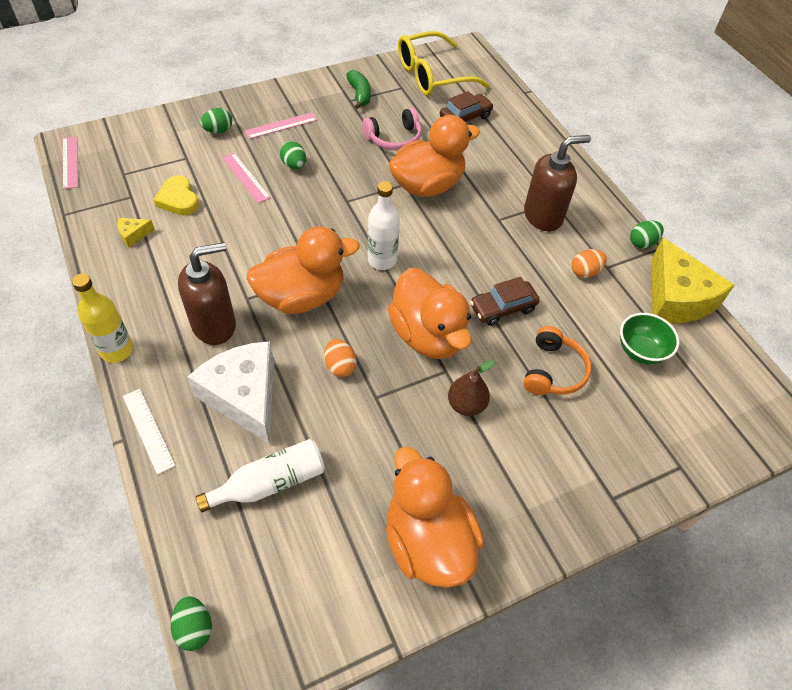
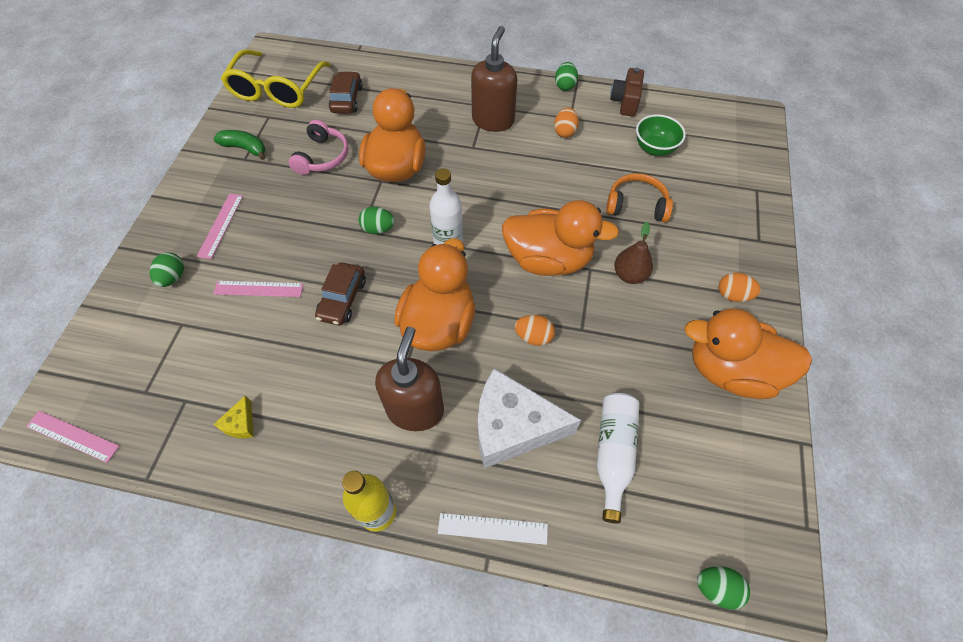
camera: 50 degrees left, 5 degrees up
yellow heart [154,175,199,215] -> none
green egg [280,141,306,169] -> green egg moved to [358,207,395,234]
brown car [470,277,540,326] -> brown car moved to [315,262,366,326]
orange headphones [523,326,592,395] -> orange headphones turned 45 degrees counterclockwise [606,173,673,222]
yellow cheese [651,238,735,324] -> brown camera [610,68,644,117]
none -> orange egg [718,272,761,302]

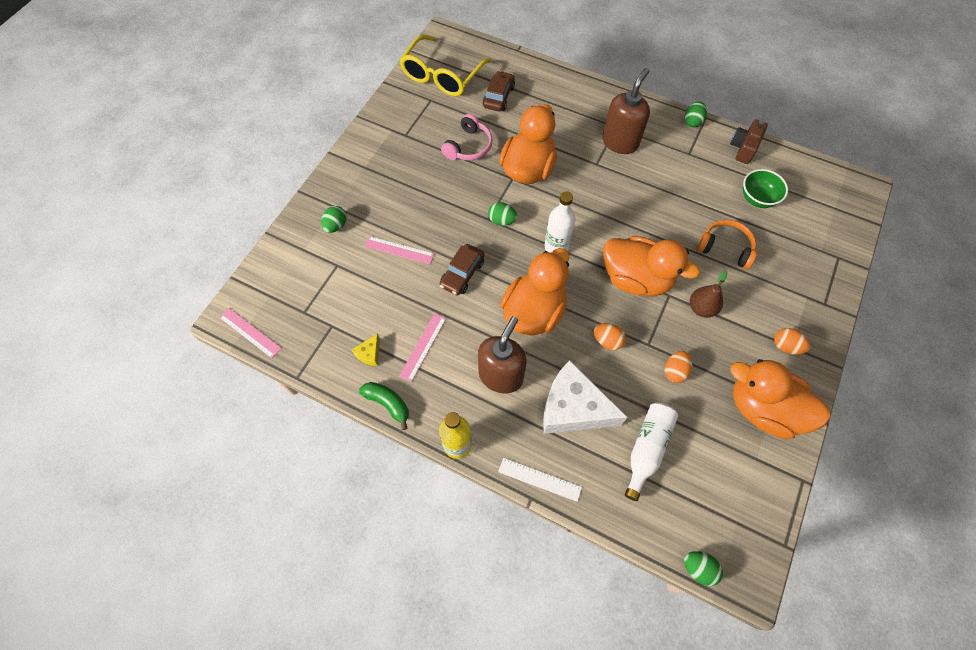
camera: 15 degrees right, 5 degrees up
pink ruler [197,193,243,259] -> pink ruler moved to [399,313,446,382]
green banana [213,130,266,160] -> green banana moved to [359,382,409,430]
orange egg [554,107,579,138] -> orange egg moved to [664,351,692,383]

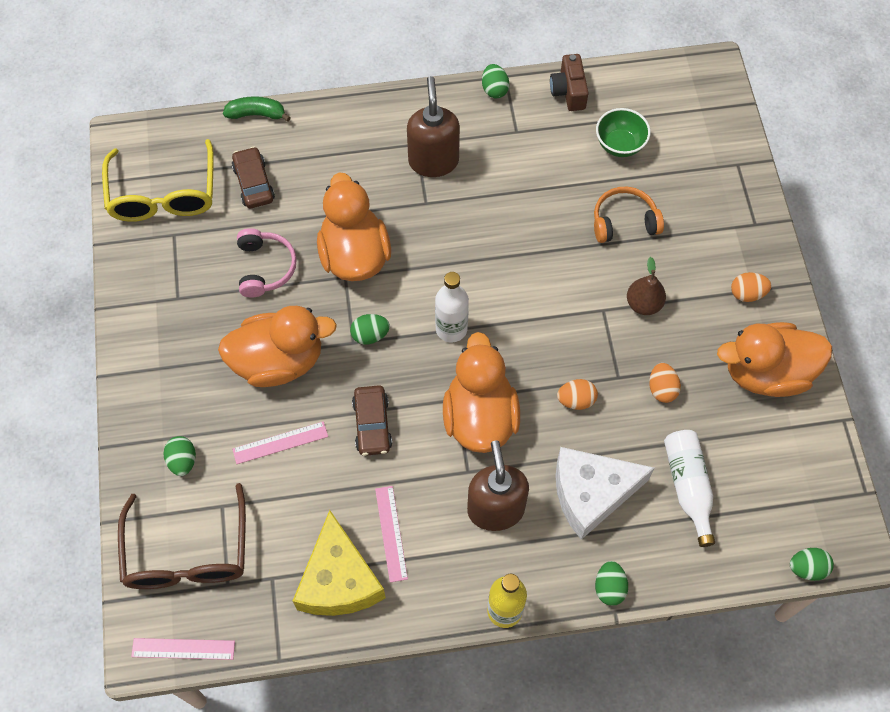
camera: 35 degrees left, 0 degrees up
yellow cheese [352,334,380,366] -> yellow cheese [293,510,386,616], size x2.46
green banana [359,382,409,430] -> green banana moved to [223,96,291,122]
white ruler [498,458,582,502] -> green egg [595,561,628,606]
orange duck [603,236,700,296] -> orange duck moved to [218,306,337,387]
none -> brown glasses [118,483,246,589]

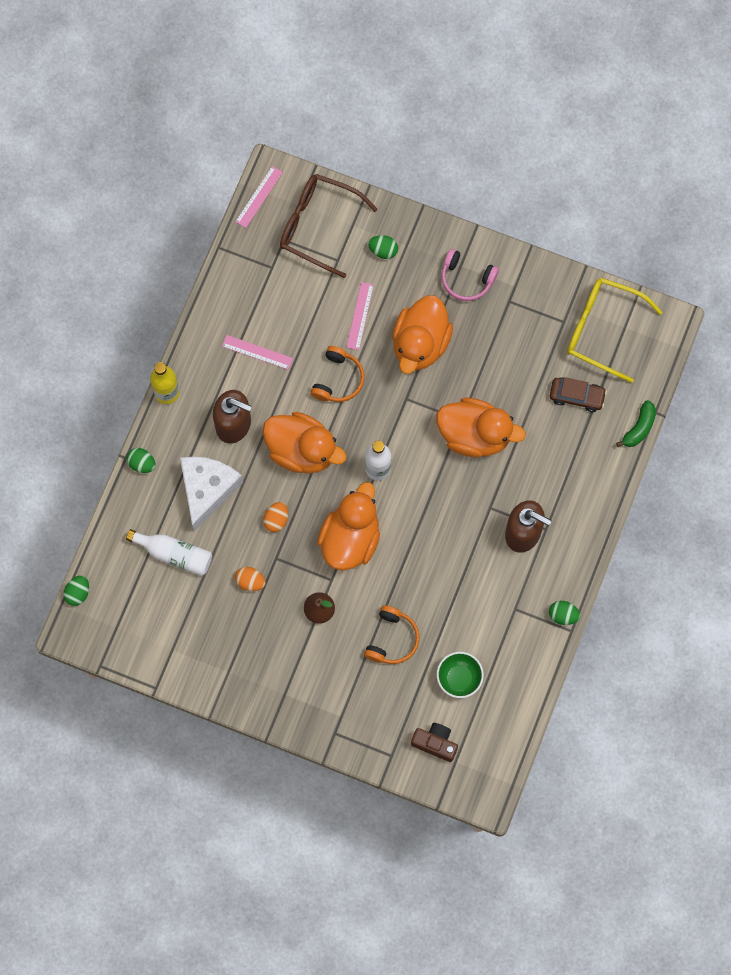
camera: 120 degrees right, 10 degrees up
pink headphones [237,228,297,298] -> pink headphones moved to [442,249,499,301]
yellow cheese [293,510,386,616] -> none
green egg [350,314,390,345] -> none
brown car [352,385,392,456] -> orange headphones [311,346,365,402]
brown camera [550,54,589,111] -> brown camera moved to [411,723,458,762]
orange duck [717,322,832,397] -> orange duck moved to [317,482,380,570]
orange egg [731,272,771,302] -> none

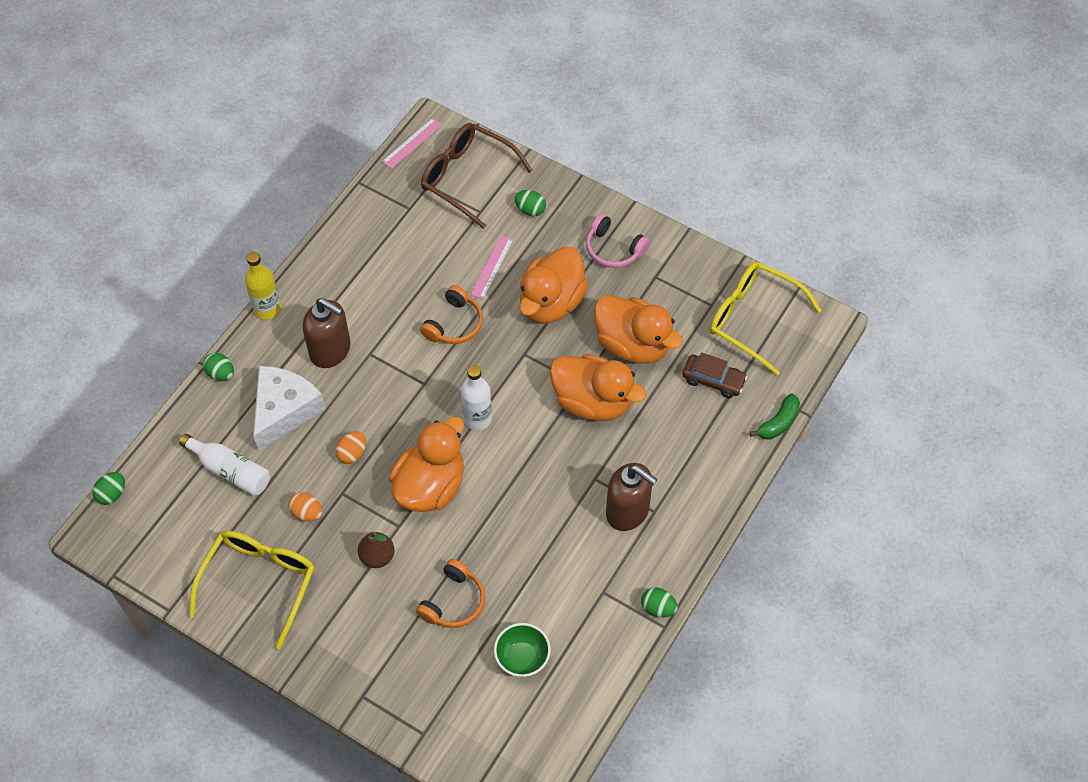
camera: 10 degrees right, 15 degrees down
pink ruler [222,335,293,370] -> none
orange duck [262,412,347,473] -> orange duck moved to [594,295,683,364]
brown camera [411,723,458,762] -> none
none -> yellow glasses [189,531,315,649]

